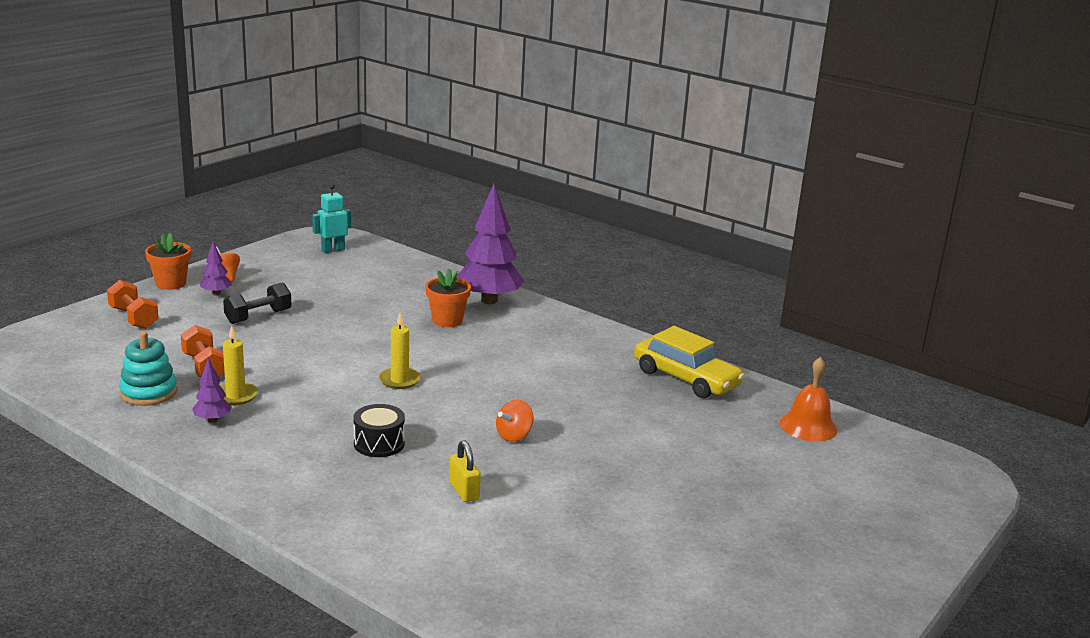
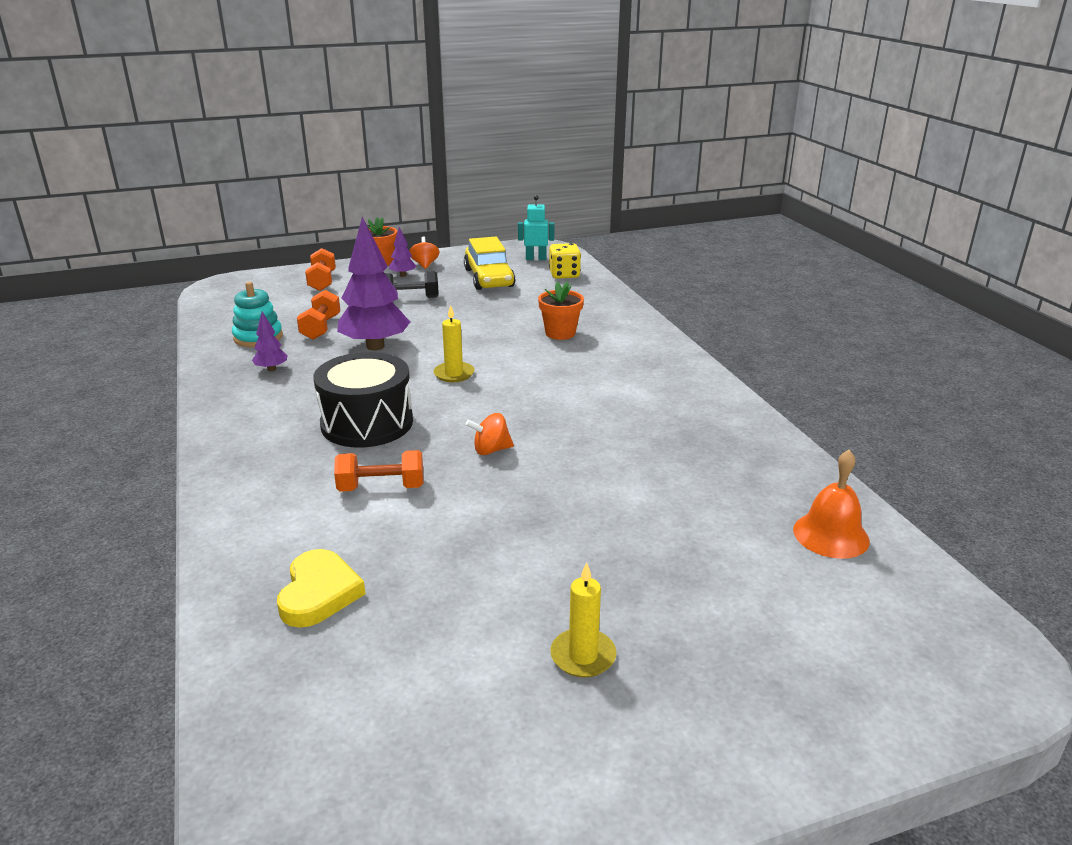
camera: 35 degrees right, 5 degrees up
yellow candle [221,325,258,406] -> yellow candle moved to [550,562,616,678]
black drum [353,404,405,457] -> black drum [313,352,413,448], size x1.82
yellow padlock [449,440,481,502] -> orange dumbbell [334,450,423,492]
purple tree [458,184,524,304] -> purple tree moved to [337,216,410,351]
yellow car [634,326,744,398] -> yellow car moved to [464,237,515,290]
none -> yellow heart [277,549,366,628]
none -> yellow dice [549,243,581,279]

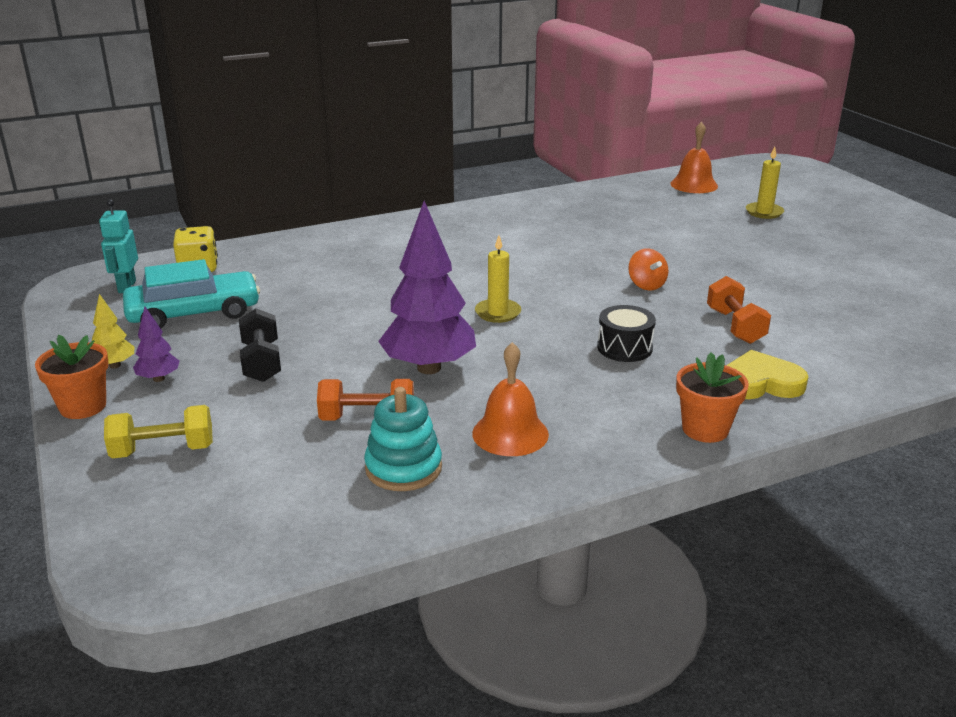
camera: 95 degrees left, 0 degrees up
purple tree [252,311,288,371] -> orange bell [472,342,549,456]
yellow heart [277,549,366,628] -> yellow heart moved to [726,350,808,399]
orange dumbbell [305,248,336,291] -> yellow dumbbell [104,405,213,458]
black drum [313,352,413,448] -> black drum [597,305,656,362], size x0.55
orange spinning top [410,237,440,269] -> yellow tree [92,294,134,369]
yellow car [464,237,515,290] -> turquoise car [123,259,260,328]
orange flower pot [538,281,584,340] -> orange flower pot moved to [676,352,749,443]
yellow candle [550,562,616,678] -> yellow candle moved to [746,147,784,219]

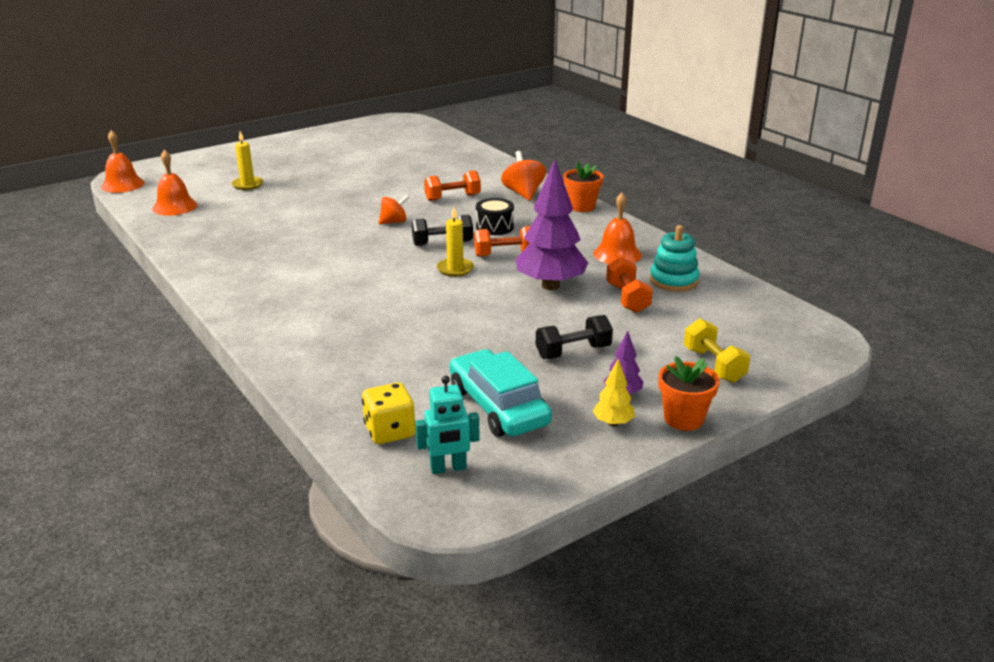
camera: 100 degrees left, 0 degrees up
yellow heart [726,350,808,399] -> orange spinning top [501,151,546,201]
none -> orange bell [101,130,144,193]
none -> black dumbbell [412,215,473,246]
none -> orange dumbbell [474,226,531,257]

